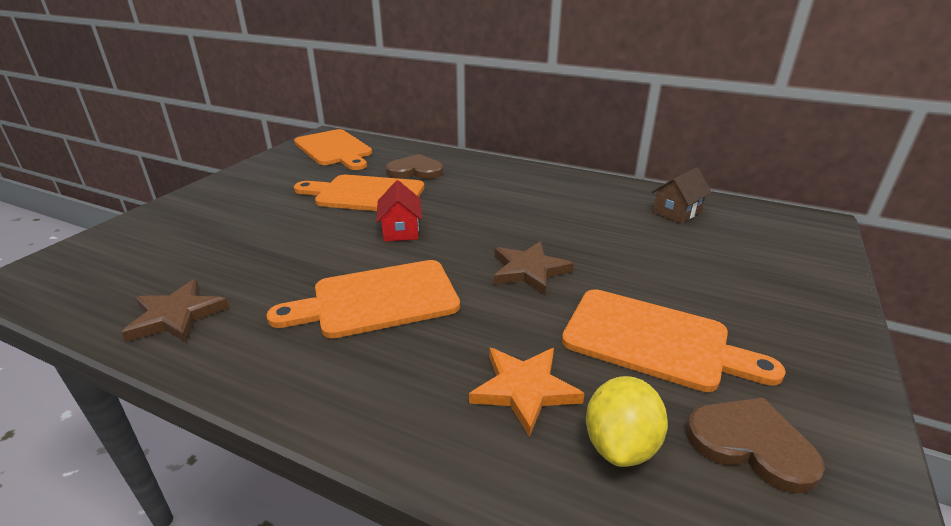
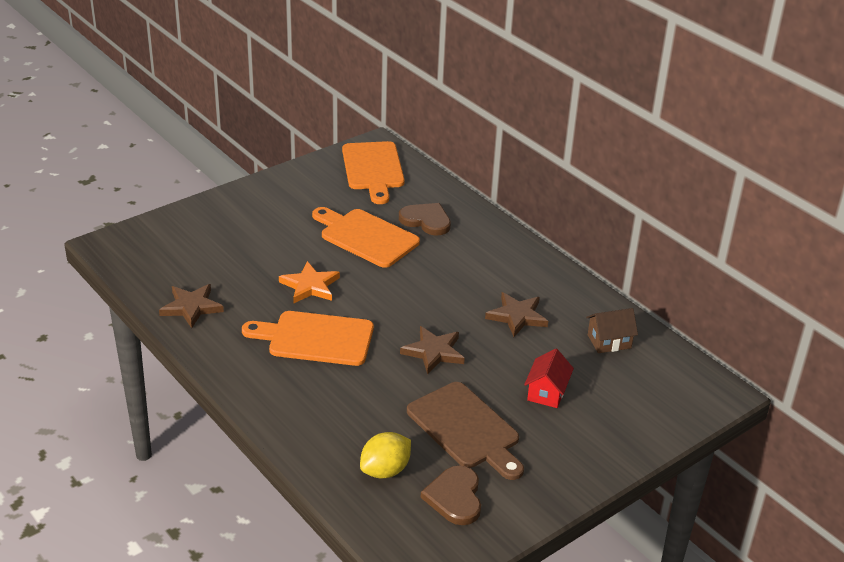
camera: 25 degrees right, 5 degrees up
red house [376,180,422,242] -> red house moved to [524,349,574,408]
orange star [469,348,585,437] -> orange star moved to [279,261,340,303]
orange cutting board [562,289,786,392] -> brown cutting board [407,382,524,480]
brown heart [686,397,825,493] -> brown heart turned 150 degrees counterclockwise [421,466,481,525]
none -> brown star [485,292,548,337]

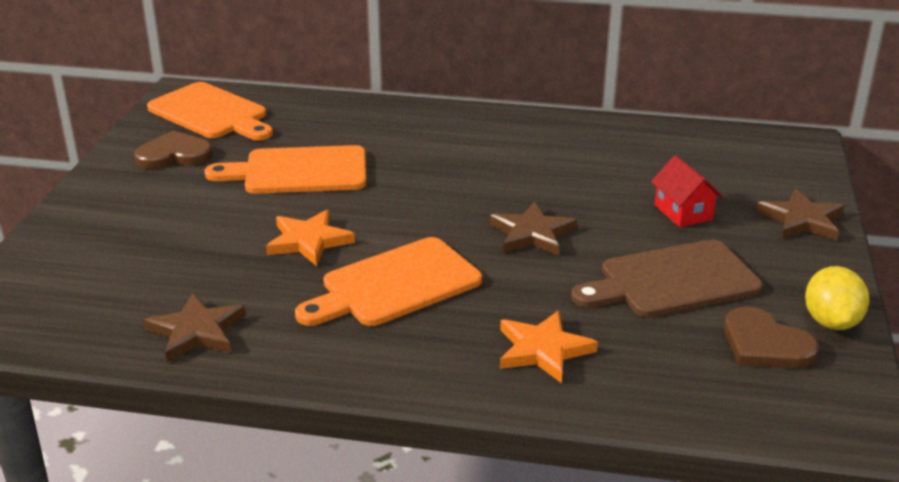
camera: 40 degrees left, 5 degrees down
yellow lemon [360,432,411,478] -> yellow lemon moved to [805,266,869,330]
brown heart [399,203,451,235] -> brown heart moved to [134,131,213,169]
brown cutting board [407,382,524,480] -> brown cutting board turned 150 degrees clockwise [571,239,763,317]
brown star [485,292,548,337] -> brown star moved to [756,189,844,240]
brown house [586,308,638,353] -> none
none -> orange star [500,311,598,383]

